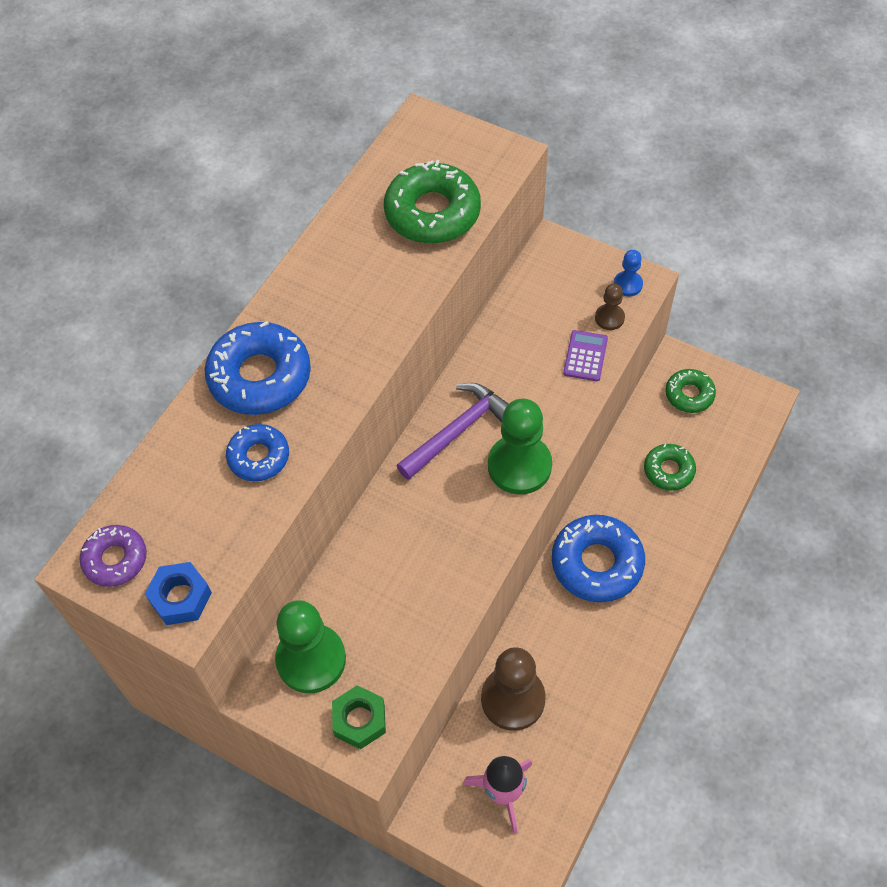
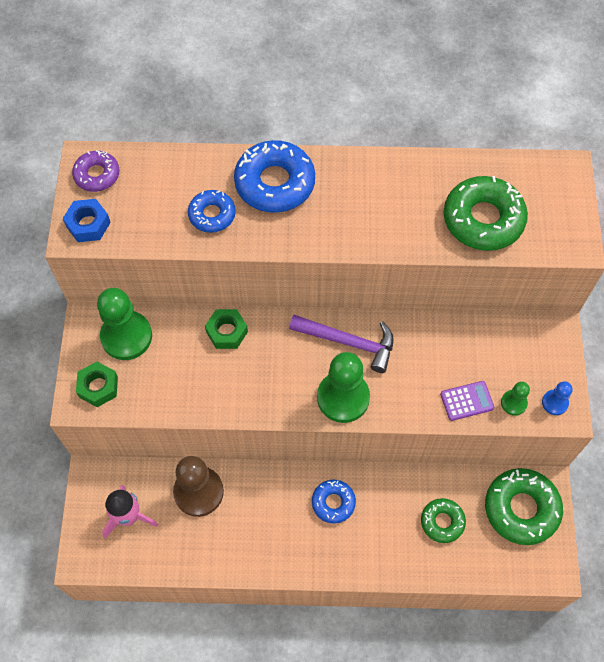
camera: 60 degrees right, 5 degrees up
blue donut [552,515,645,602] -> blue donut [312,480,356,524], size x0.58
brown pawn [595,284,625,330] -> green pawn [501,382,530,416]
green donut [665,369,716,413] -> green donut [485,468,563,545], size x1.73
none -> green nut [205,309,248,349]

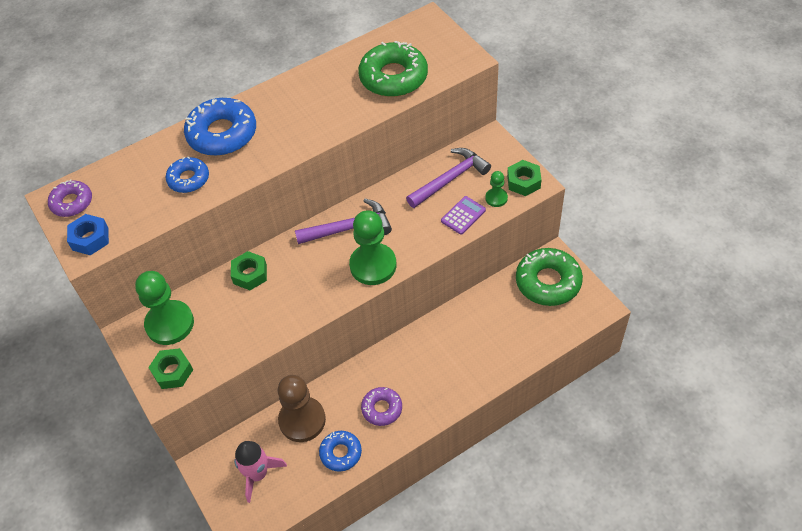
camera: 30 degrees left, 10 degrees down
blue donut [312,480,356,524] -> blue donut moved to [319,431,362,472]
green donut [421,498,466,543] -> none
blue pawn [542,381,573,415] -> green nut [507,160,541,196]
none -> purple donut [361,387,402,426]
none -> purple hammer [406,148,491,208]

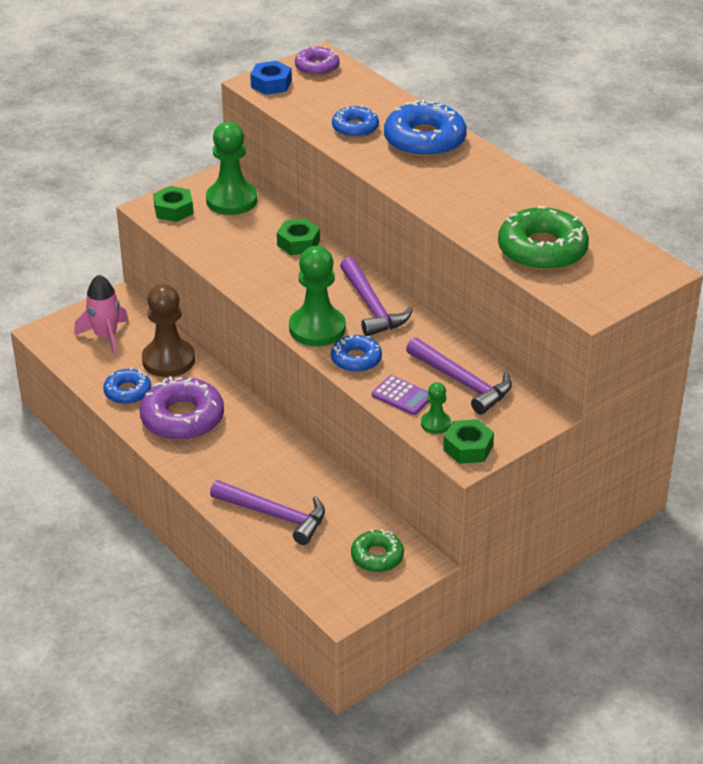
camera: 80 degrees right, 15 degrees down
purple donut [361,387,402,426] -> purple donut [140,376,224,440], size x1.73
green donut [516,248,583,306] -> green donut [351,529,404,572], size x0.58
none -> purple hammer [210,480,325,545]
none -> blue donut [331,335,382,372]

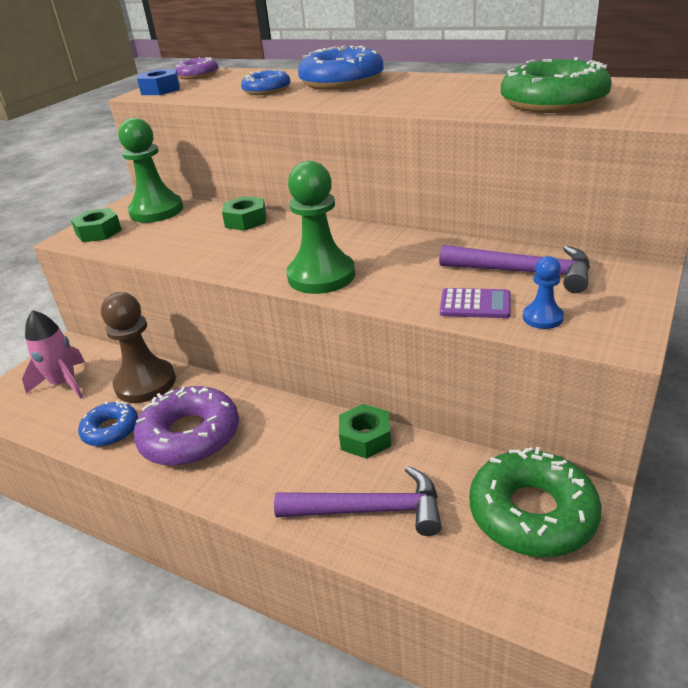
camera: 20 degrees left, 5 degrees down
blue donut [331,335,382,372] -> none
purple hammer [340,257,413,336] -> none
green donut [351,529,404,572] -> green donut [469,447,602,557], size x1.73
green pawn [421,382,451,434] -> blue pawn [523,256,564,329]
green nut [443,419,494,464] -> green nut moved to [339,404,391,459]

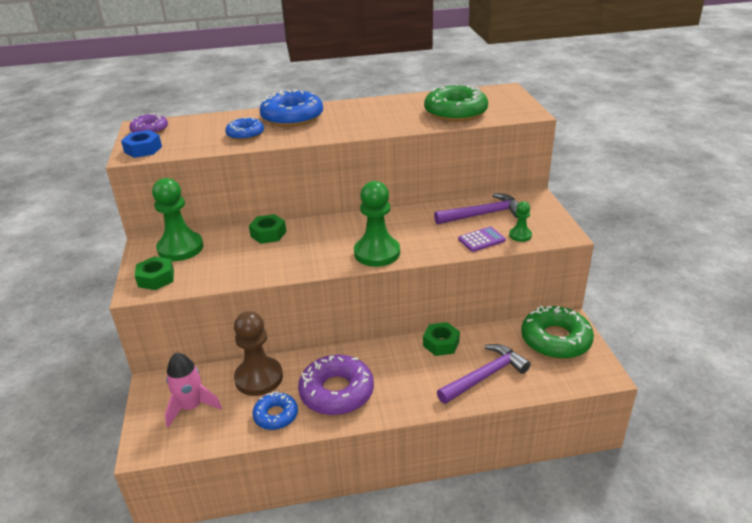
camera: 40 degrees left, 0 degrees up
blue pawn [523,256,564,329] -> green pawn [509,201,532,242]

